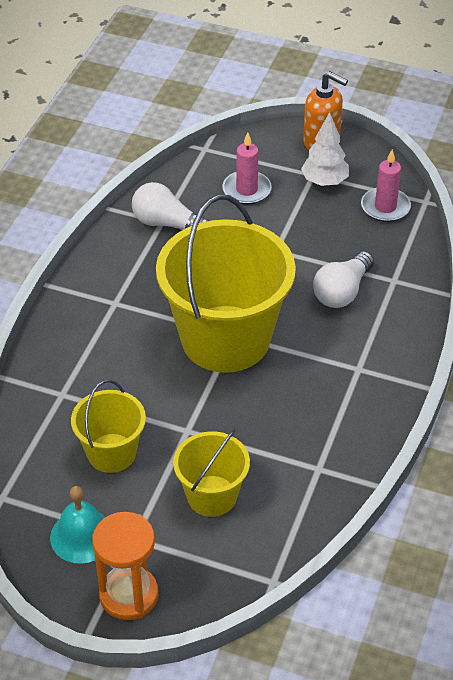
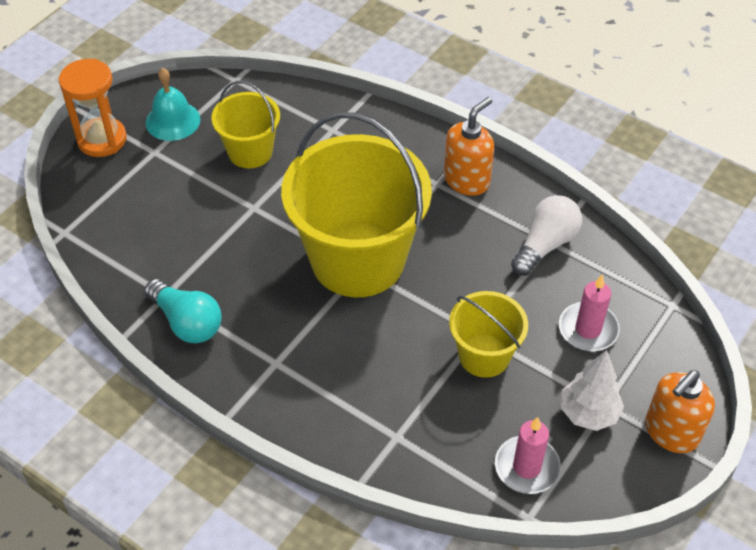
camera: 105 degrees right, 5 degrees up
yellow bucket [173,429,250,517] -> yellow bucket moved to [449,291,528,378]
white light bulb [313,251,374,308] -> none
none -> turquoise light bulb [144,279,222,343]
none -> orange soap dispenser [444,97,494,196]

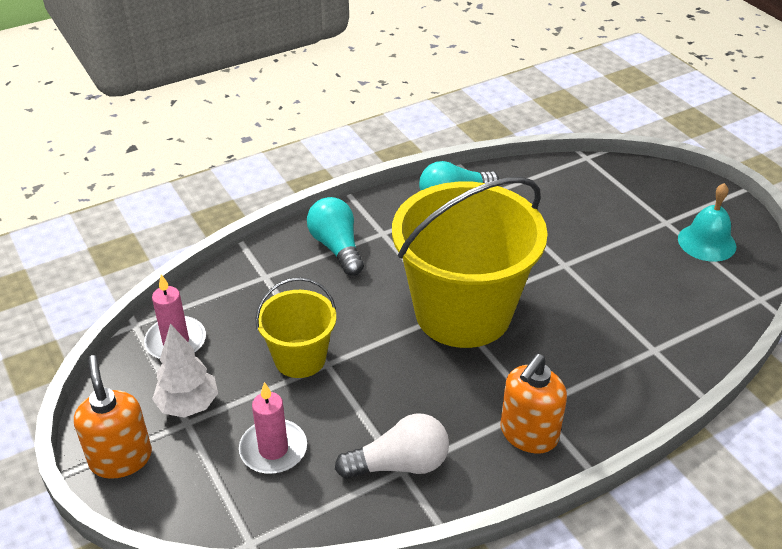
camera: 115 degrees right, 10 degrees down
orange hourglass [58,59,127,157] -> none
yellow bucket [212,81,280,168] -> none
orange soap dispenser [444,97,494,196] -> orange soap dispenser turned 60 degrees clockwise [500,354,567,454]
white light bulb [511,195,582,276] -> white light bulb turned 75 degrees counterclockwise [335,413,449,479]
none -> turquoise light bulb [307,197,364,276]

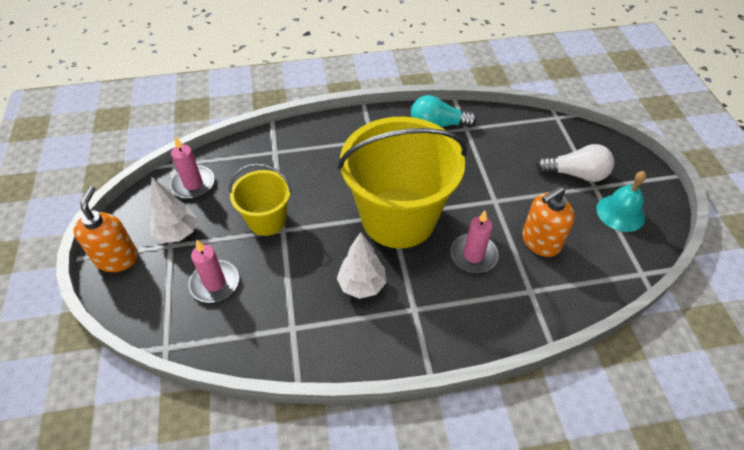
camera: 20 degrees right, 10 degrees up
turquoise light bulb [307,197,364,276] -> none
white light bulb [335,413,449,479] -> white light bulb moved to [536,144,614,182]
orange soap dispenser [500,354,567,454] -> orange soap dispenser moved to [522,186,575,257]
none -> white tree [337,232,386,299]
none -> pink candle [450,211,499,273]

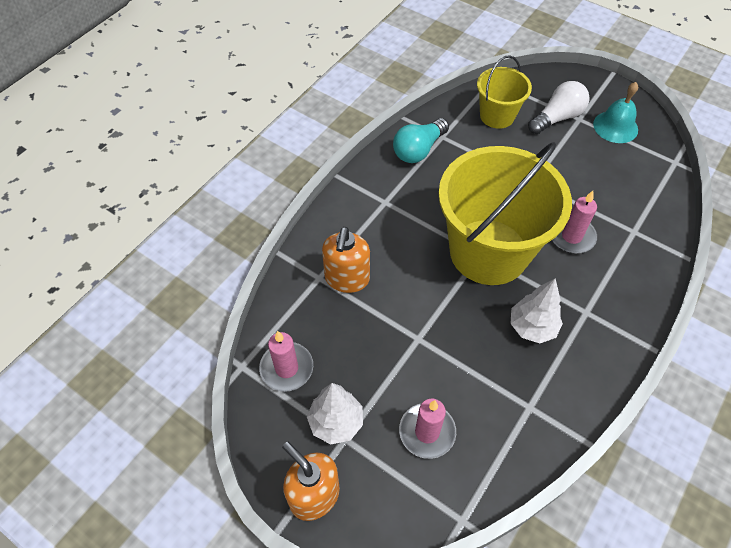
camera: 45 degrees left, 5 degrees up
yellow bucket [229,163,292,236] -> yellow bucket moved to [477,55,532,129]
orange soap dispenser [522,186,575,257] -> orange soap dispenser moved to [322,227,370,293]

